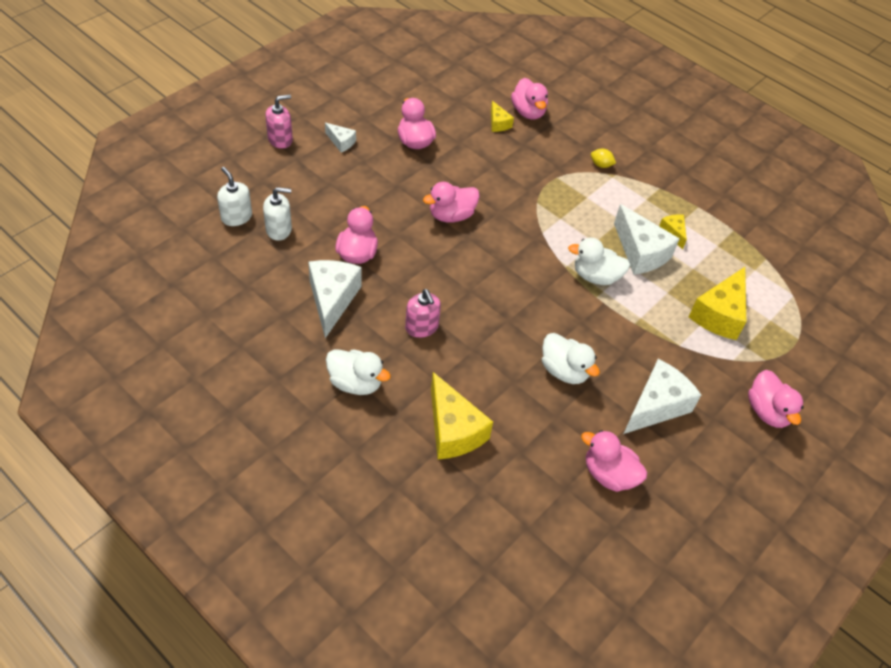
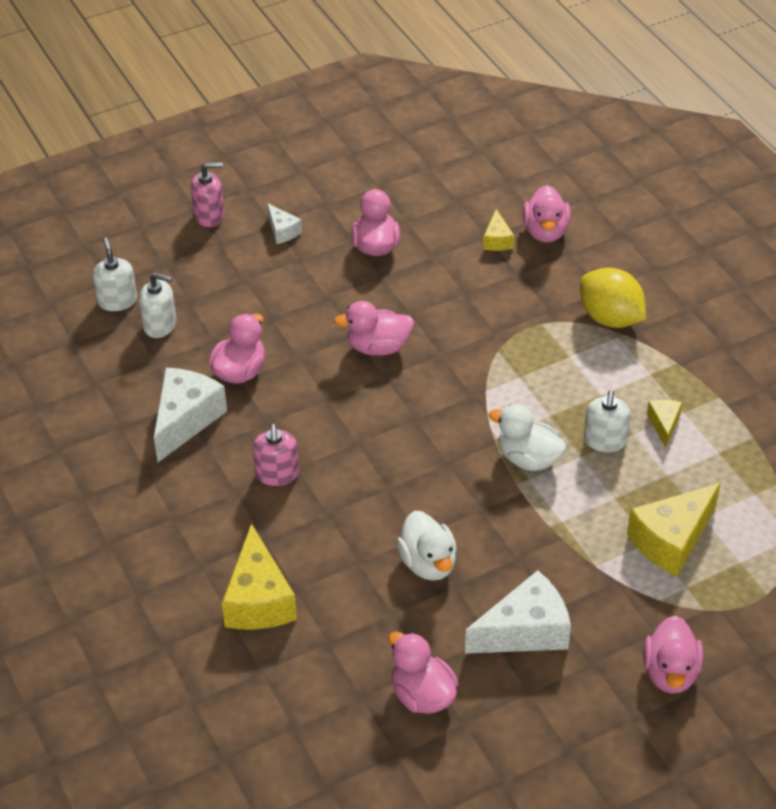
camera: 25 degrees right, 5 degrees down
white duck [326,349,391,395] -> none
yellow lemon [591,149,616,168] -> yellow lemon [580,268,646,328], size x2.22
white cheese [614,204,680,275] -> white soap dispenser [584,390,631,452]

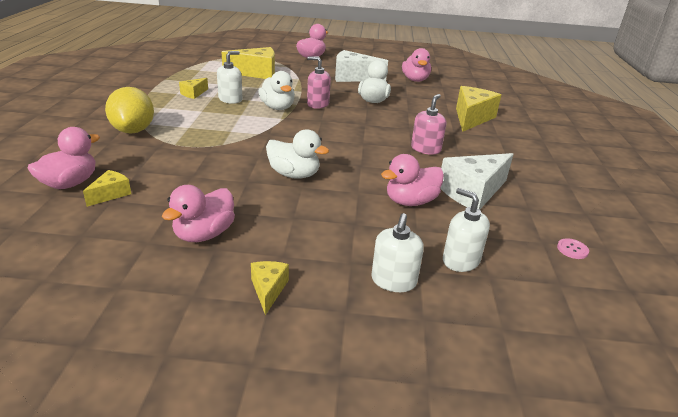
camera: 150 degrees left, 15 degrees down
white soap dispenser [93,238,137,311] -> white soap dispenser moved to [371,213,424,292]
pink soap dispenser [191,162,224,227] -> pink soap dispenser moved to [307,56,331,109]
white cheese [267,203,302,244] -> yellow cheese [251,261,289,315]
pink duck [334,301,414,356] -> white duck [266,129,329,179]
none -> pink button [557,238,589,259]

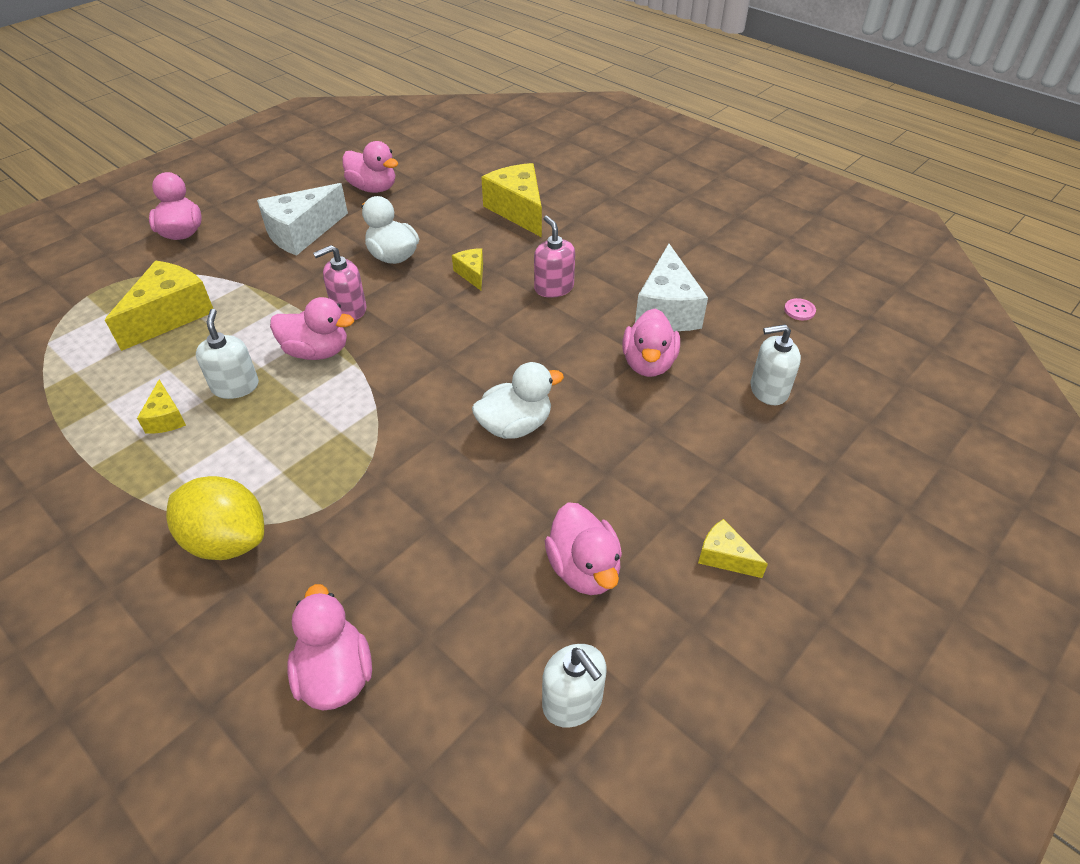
camera: 50 degrees left, 15 degrees up
yellow cheese [83,170,131,207] -> yellow cheese moved to [452,248,483,290]
white duck [258,71,295,110] -> pink duck [270,297,354,360]
white soap dispenser [371,213,424,292] -> white soap dispenser moved to [542,644,607,728]

